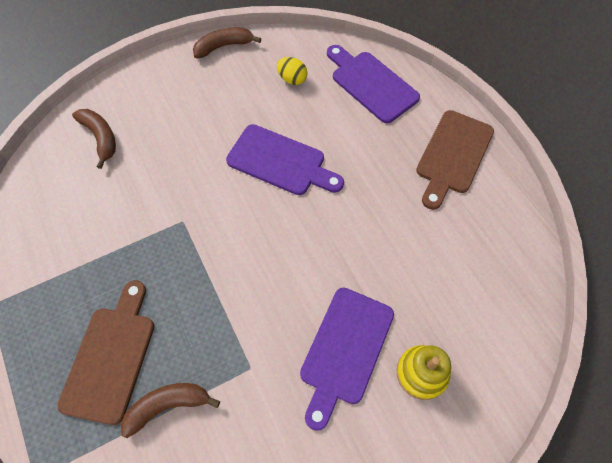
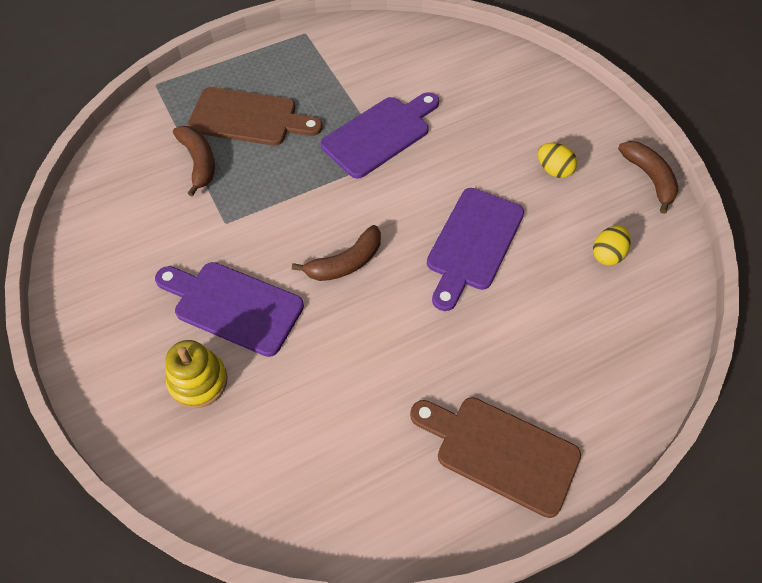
camera: 90 degrees right, 5 degrees down
brown banana [72,109,116,169] -> brown banana moved to [292,225,381,281]
purple cutting board [327,45,420,123] -> purple cutting board moved to [321,92,439,179]
none -> yellow egg [538,143,577,178]

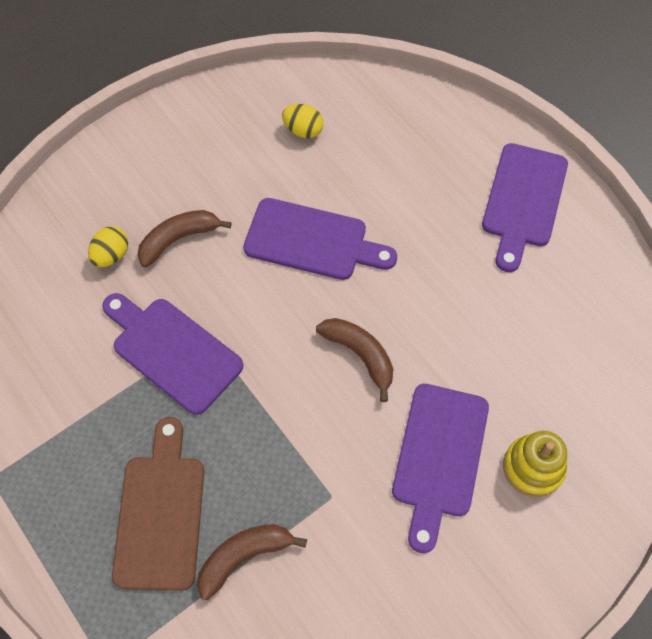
camera: 100 degrees left, 5 degrees up
brown cutting board [410,397,581,518] -> purple cutting board [482,143,568,272]
yellow egg [538,143,577,178] -> yellow egg moved to [88,226,128,267]
brown banana [618,141,679,214] -> brown banana moved to [138,210,232,267]

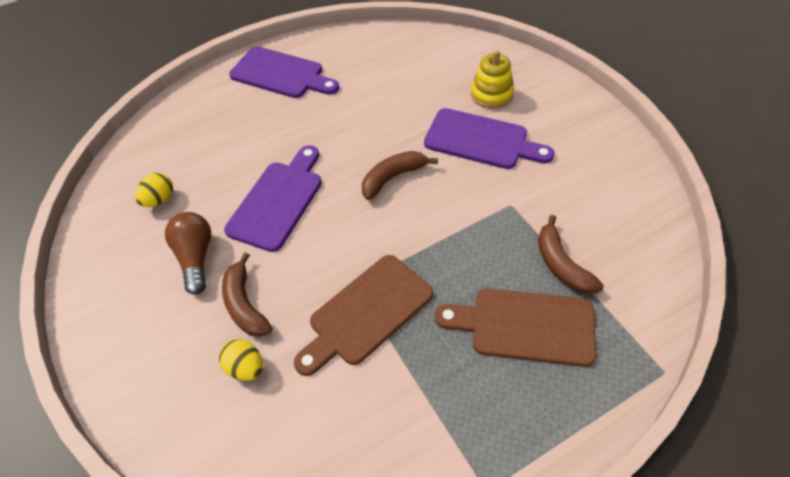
camera: 80 degrees left, 10 degrees down
purple cutting board [102,293,243,415] -> brown cutting board [294,255,433,376]
none -> brown light bulb [165,212,211,295]

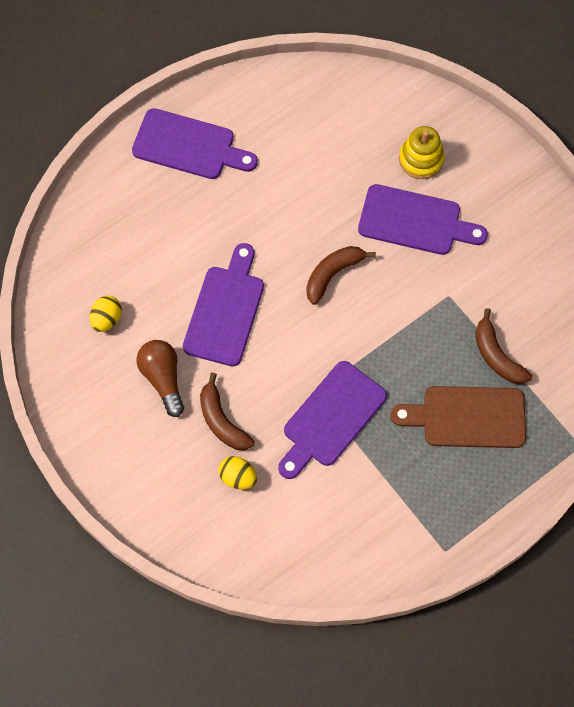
camera: 10 degrees left, 15 degrees up
brown cutting board [294,255,433,376] -> purple cutting board [278,361,387,479]

